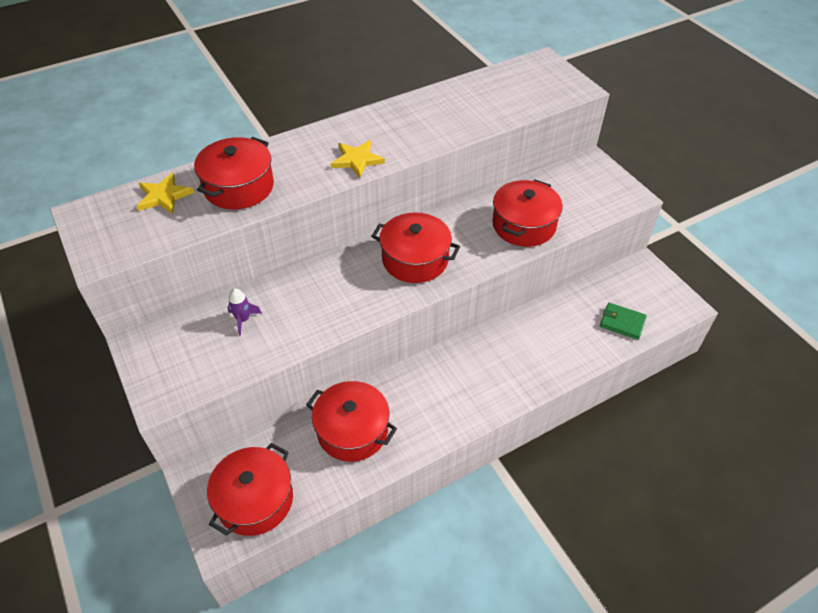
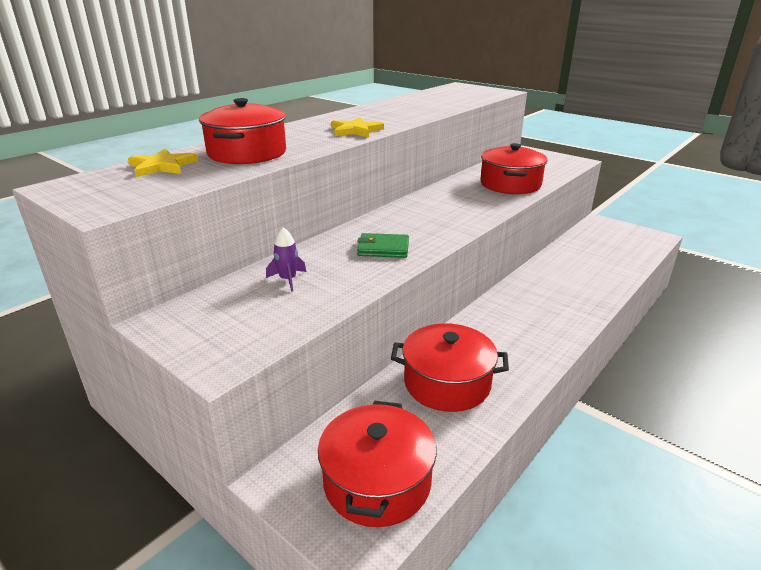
camera: 20 degrees left, 20 degrees down
red pot [371,212,460,283] -> none
green wallet [600,303,647,340] -> green wallet moved to [357,233,409,258]

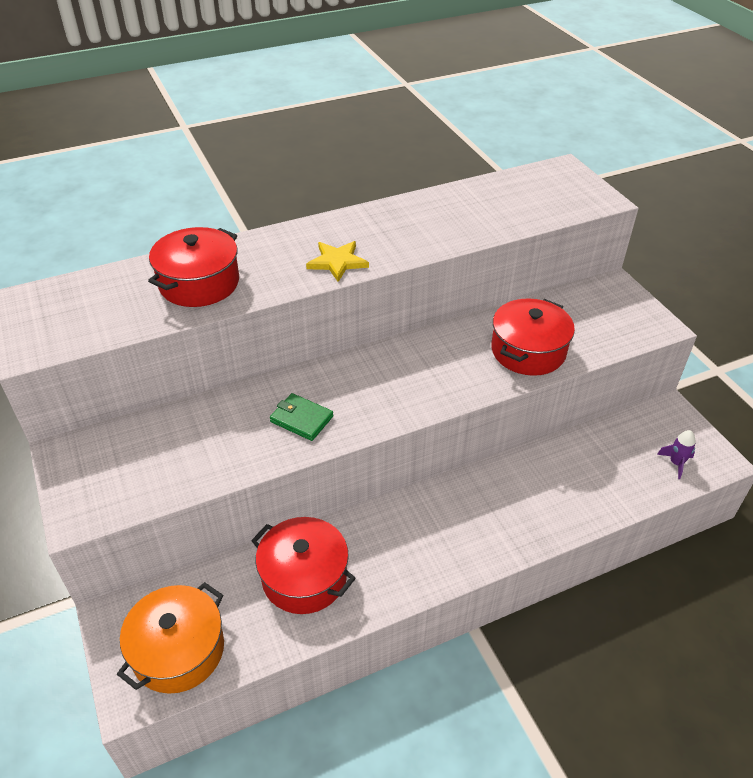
camera: 25 degrees right, 15 degrees up
yellow star [128,149,198,177] -> none
purple rocket [266,227,306,292] -> purple rocket moved to [657,430,696,479]
red pot [318,401,437,527] -> orange pot [117,582,224,694]

